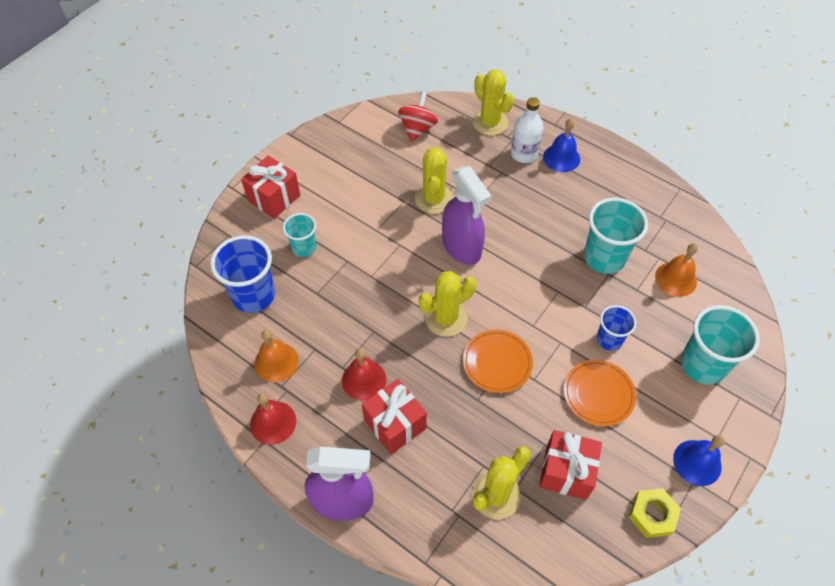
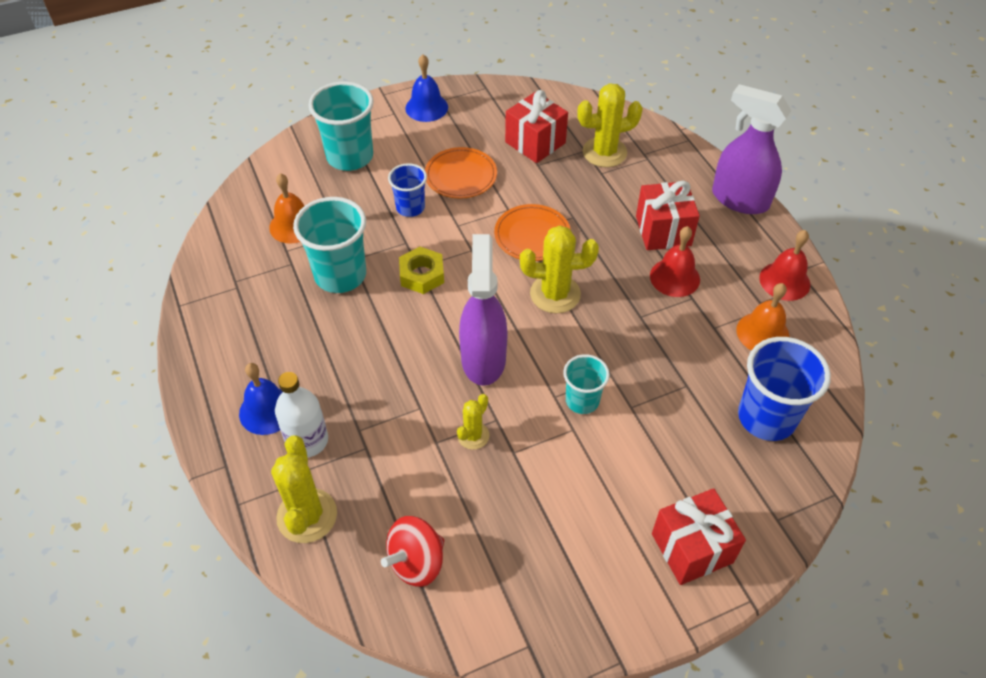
camera: 150 degrees left, 5 degrees down
turquoise cup [283,213,316,257] -> turquoise cup moved to [563,354,610,414]
yellow cactus [415,147,453,214] -> yellow cactus [457,394,490,450], size x0.57
yellow nut [629,489,681,538] -> yellow nut moved to [399,247,444,294]

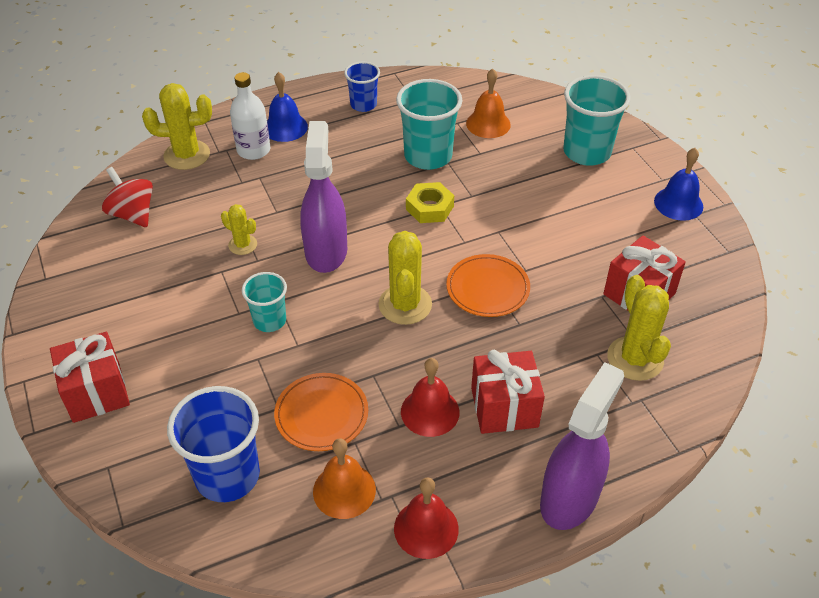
camera: 90 degrees right, 5 degrees down
blue cup [388,163,427,217] -> blue cup moved to [344,62,380,112]
orange plate [425,147,497,199] -> orange plate moved to [274,373,368,451]
purple spray bottle [459,234,508,386] -> purple spray bottle turned 90 degrees counterclockwise [300,121,347,273]

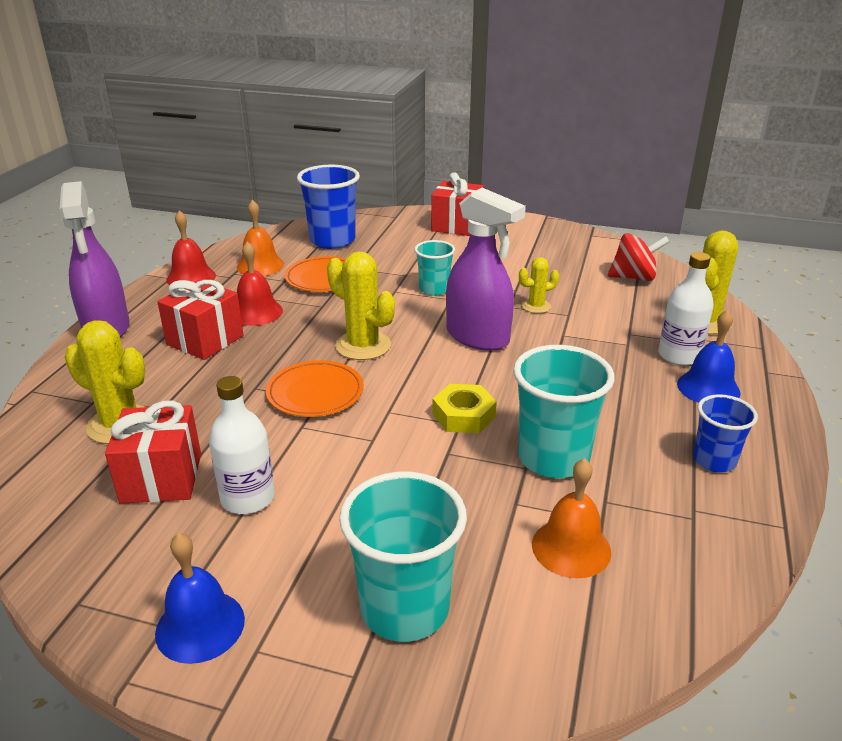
camera: 130 degrees right, 15 degrees down
none -> white bottle [209,376,275,514]

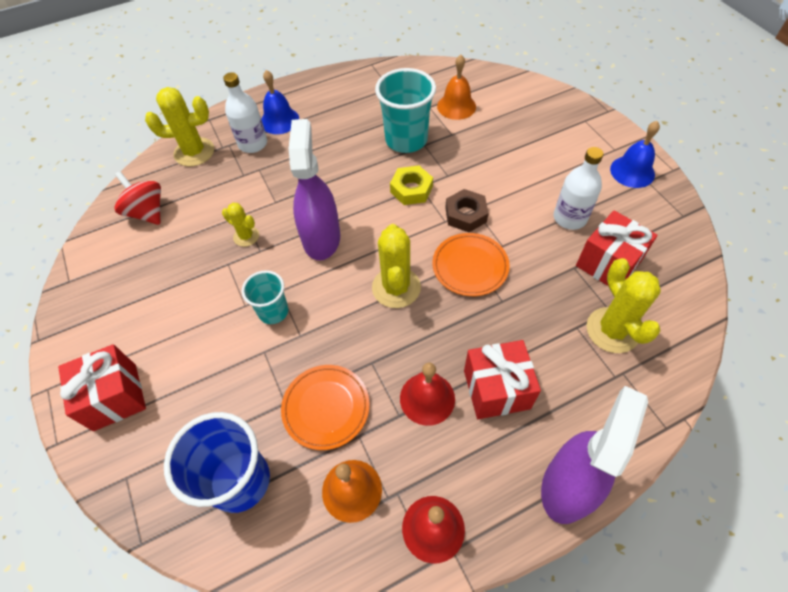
camera: 130 degrees left, 25 degrees up
turquoise cup [339,472,467,642] -> none
blue cup [693,394,758,472] -> none
none -> brown nut [445,189,489,232]

